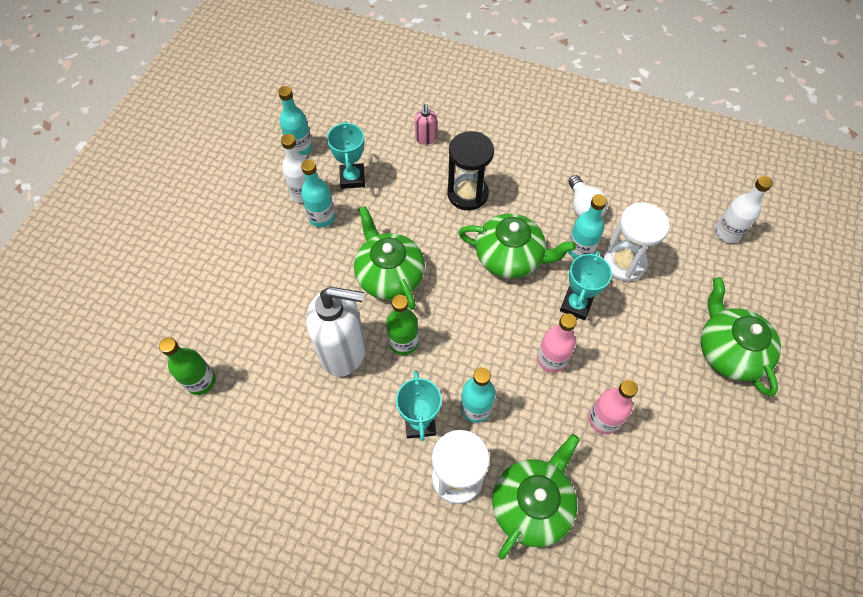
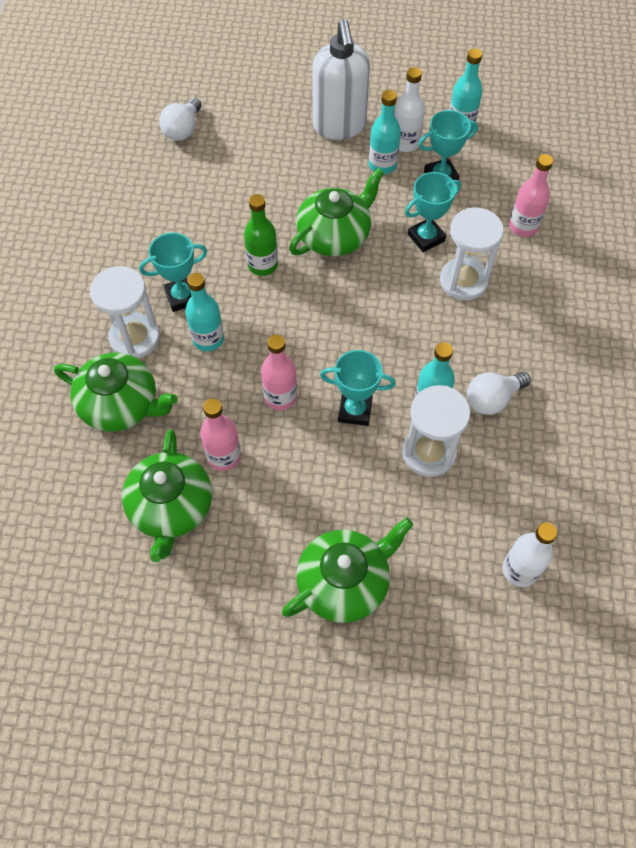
camera: 75 degrees right, 0 degrees up
green bottle [159,337,216,395] -> white light bulb [159,98,201,141]
white soap dispenser [306,287,366,377] -> white soap dispenser moved to [312,19,370,140]
pink soap dispenser [415,104,437,144] -> pink bottle [509,154,553,237]
black hourglass [447,131,494,210] -> white hourglass [440,207,504,301]
green teapot [458,213,576,279] -> green teapot moved to [122,430,212,562]
none -> turquoise trophy [405,172,461,252]

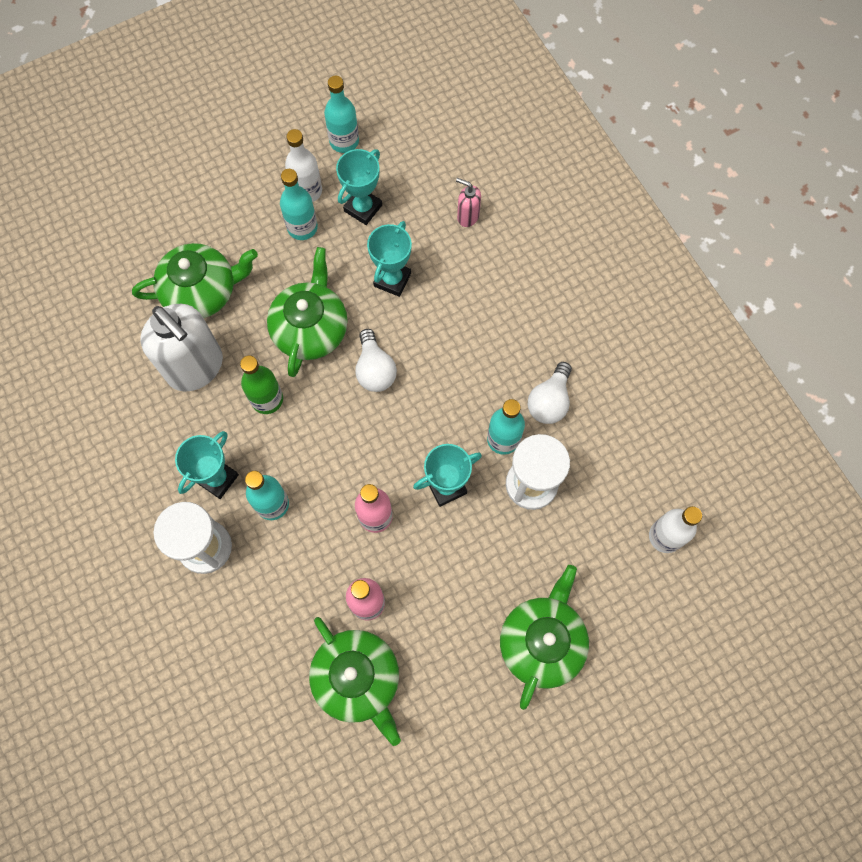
camera: 35 degrees left, 10 degrees up
green teapot [54,353,178,432] -> green teapot moved to [132,243,258,318]
white light bulb [159,98,201,141] -> white light bulb moved to [355,329,397,392]
white soap dispenser [312,19,370,140] -> white soap dispenser moved to [140,304,223,391]
white hourglass [440,207,504,301] -> none
pink bottle [509,154,553,237] -> pink soap dispenser [456,178,481,227]

